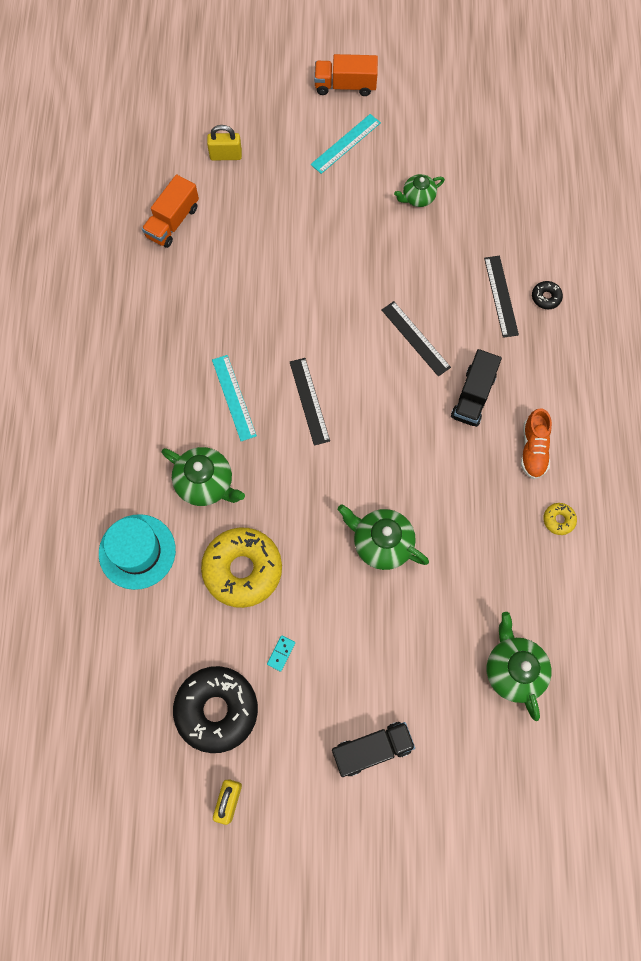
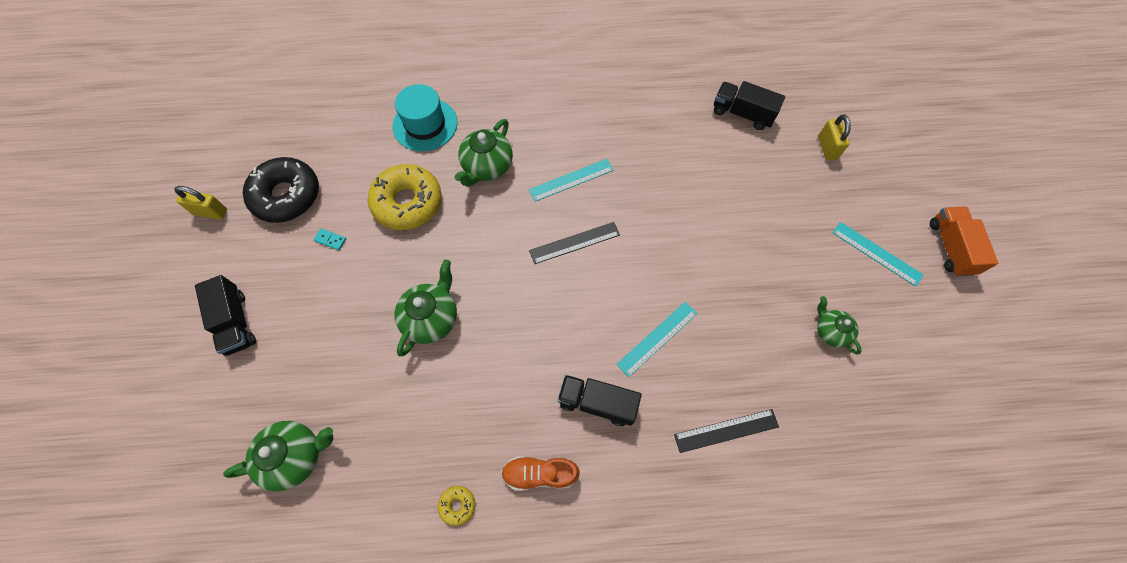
camera: 85 degrees right, 5 degrees down
orange truck [142,174,199,248] -> black truck [714,81,785,130]
black ruler [382,301,451,376] -> turquoise ruler [616,302,697,377]
black donut [532,281,563,309] -> none

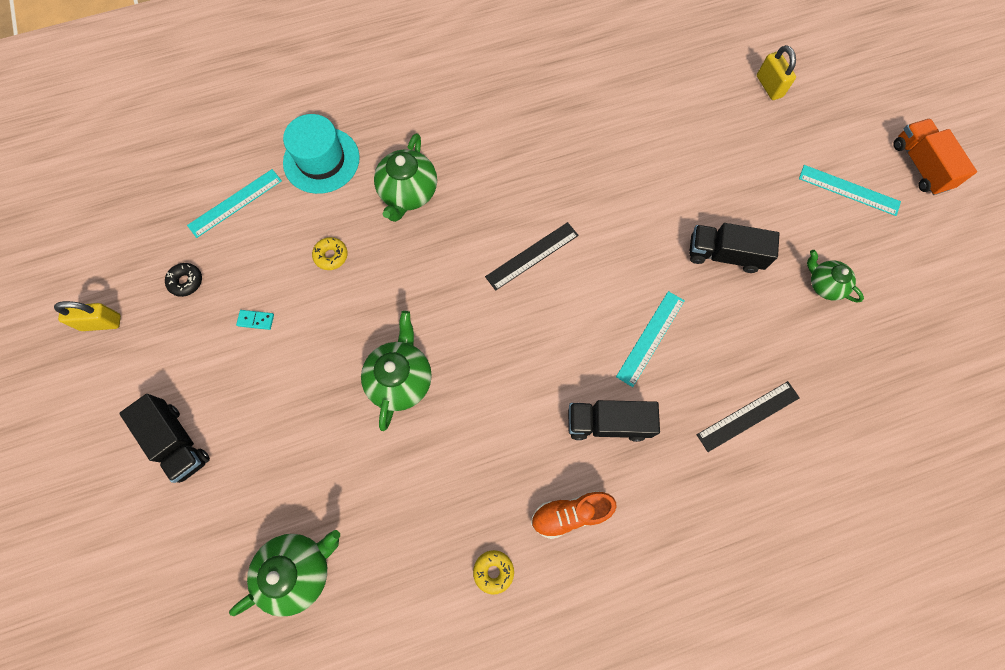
camera: 15 degrees left, 5 degrees up
black donut [243,157,319,223] -> black donut [165,263,202,297], size x0.42
yellow donut [368,164,442,230] -> yellow donut [312,237,348,270], size x0.42
turquoise ruler [529,159,614,202] -> turquoise ruler moved to [187,169,282,238]
black truck [714,81,785,130] -> black truck moved to [689,223,779,273]

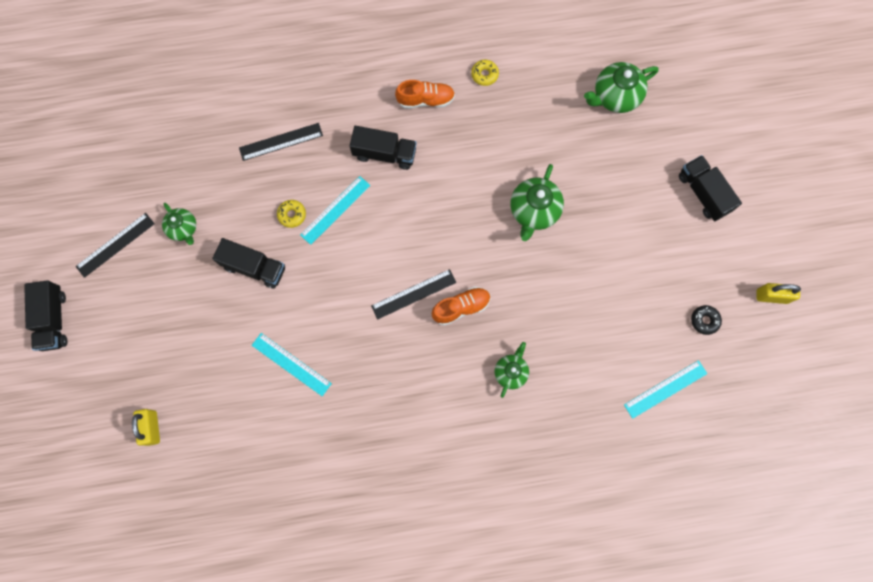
camera: 170 degrees left, 5 degrees up
turquoise domino [236,310,274,330] -> none
turquoise hat [283,114,360,194] -> none
yellow donut [312,237,348,270] -> yellow donut moved to [277,200,306,228]
green teapot [374,133,437,222] -> green teapot [494,342,529,398], size x0.63
turquoise ruler [799,165,901,216] -> turquoise ruler moved to [252,333,332,396]
orange truck [893,119,977,195] -> black truck [24,280,68,351]
none -> black ruler [75,213,155,278]
none -> orange shoe [432,287,491,326]

